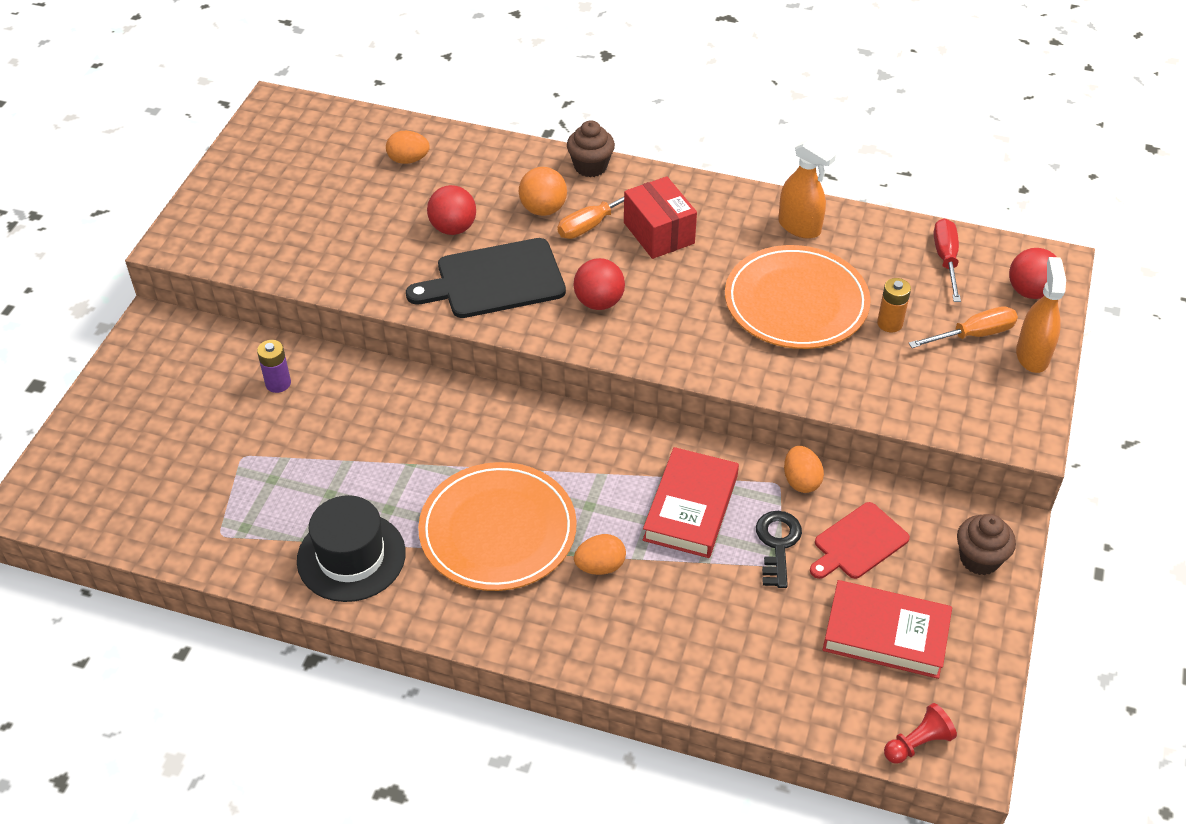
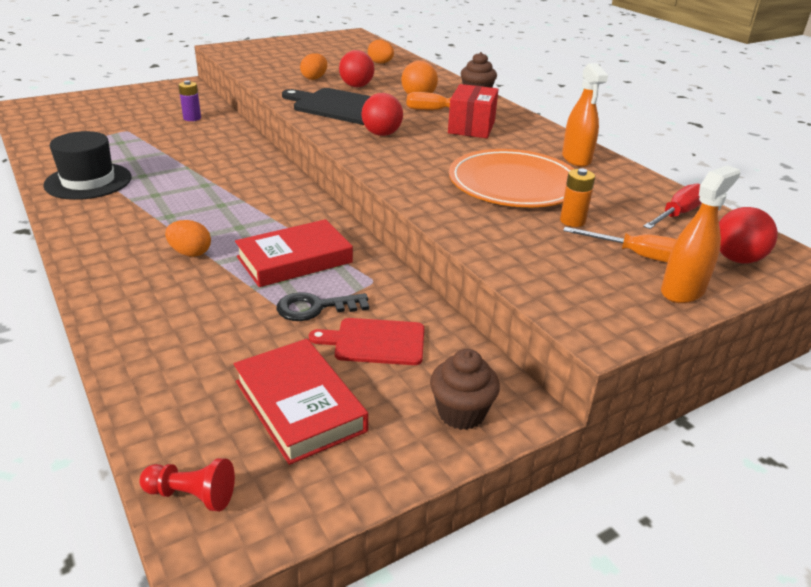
camera: 40 degrees right, 15 degrees down
orange plate [418,462,577,591] -> none
black key [756,511,802,588] -> black key turned 150 degrees counterclockwise [276,292,369,321]
orange egg [784,446,824,493] -> orange egg moved to [300,53,327,80]

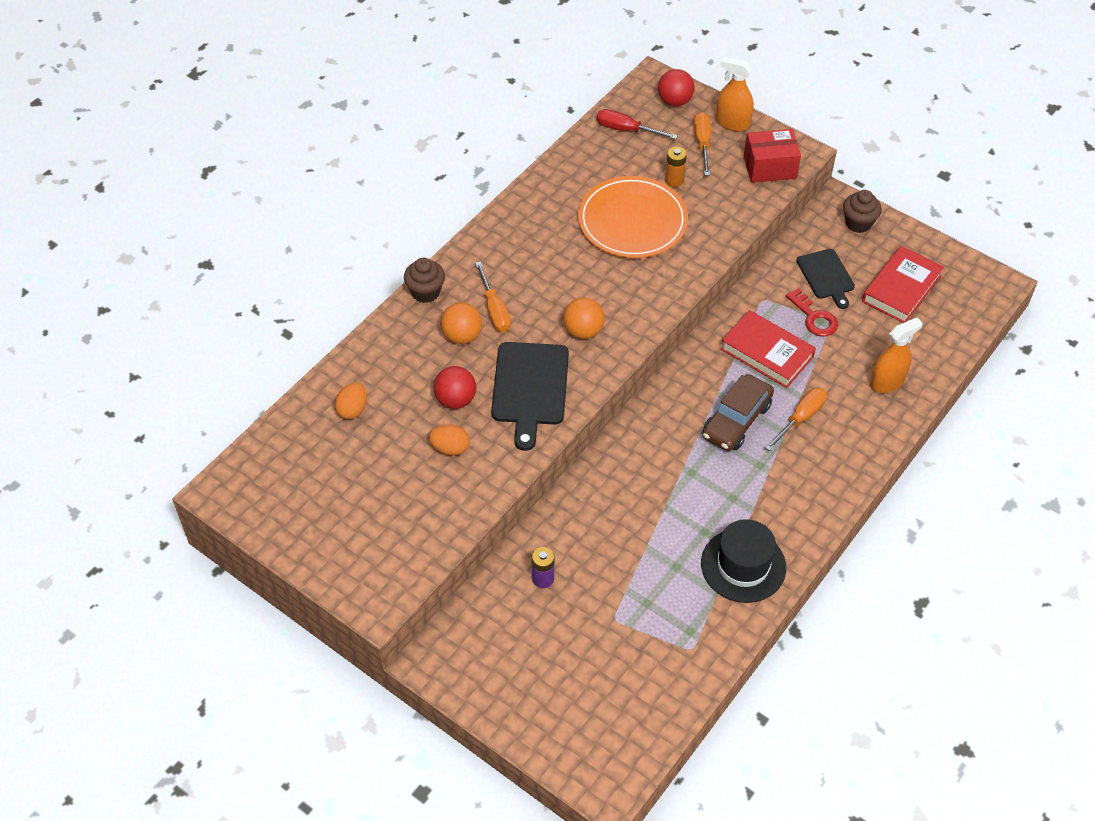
camera: 110 degrees left, 20 degrees up
red pawn [140,458,235,511] -> none
orange egg [165,220,211,257] -> orange screwdriver [765,388,827,451]
black key [276,292,369,321] -> red key [786,288,838,337]
red cutting board [309,318,424,365] -> black cutting board [797,249,855,309]
red ball [362,93,403,136] -> orange ball [563,298,604,339]
red box [448,84,499,138] -> red box moved to [744,129,801,183]
orange spray bottle [562,63,608,167] -> orange spray bottle moved to [870,317,923,393]
none -> brown car [702,374,774,451]

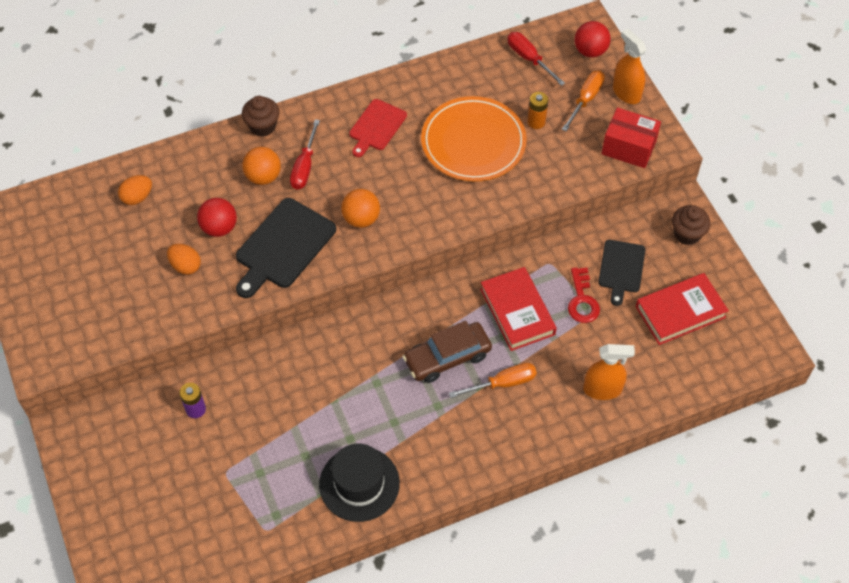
camera: 30 degrees right, 5 degrees up
orange screwdriver [475,261,511,332] -> red screwdriver [290,119,320,190]
none -> red cutting board [349,99,407,157]

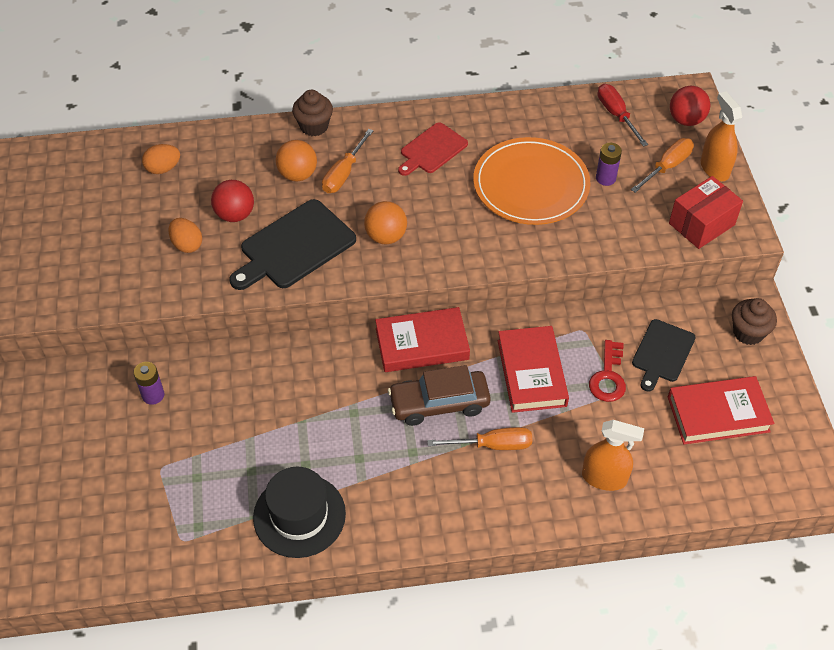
camera: 15 degrees right, 5 degrees down
red screwdriver [290,119,320,190] -> orange screwdriver [322,129,374,193]
orange battery [527,92,548,129] -> purple battery [596,143,622,186]
red box [602,107,661,168] -> red box turned 75 degrees counterclockwise [669,176,743,249]
none -> red book [375,307,470,372]

